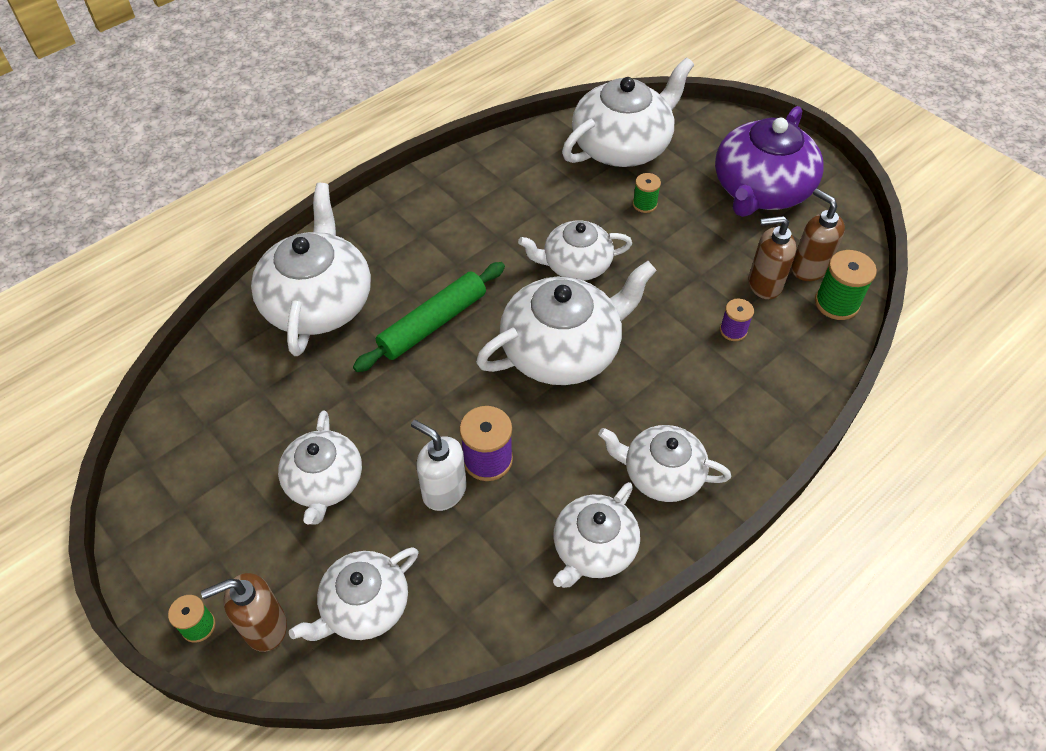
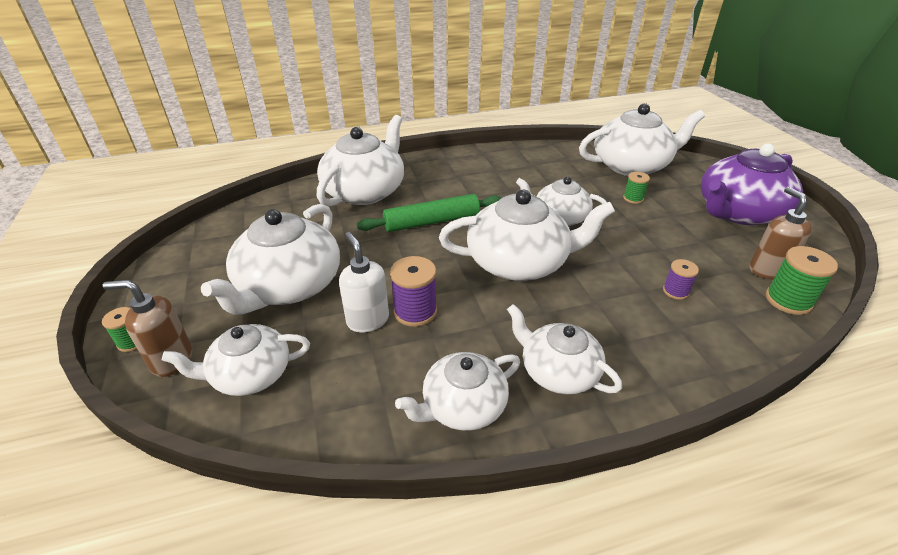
camera: 25 degrees right, 15 degrees down
white teapot [278,410,362,525] -> white teapot [201,204,340,315], size x1.61
brown soap dispenser [748,216,796,299] -> none

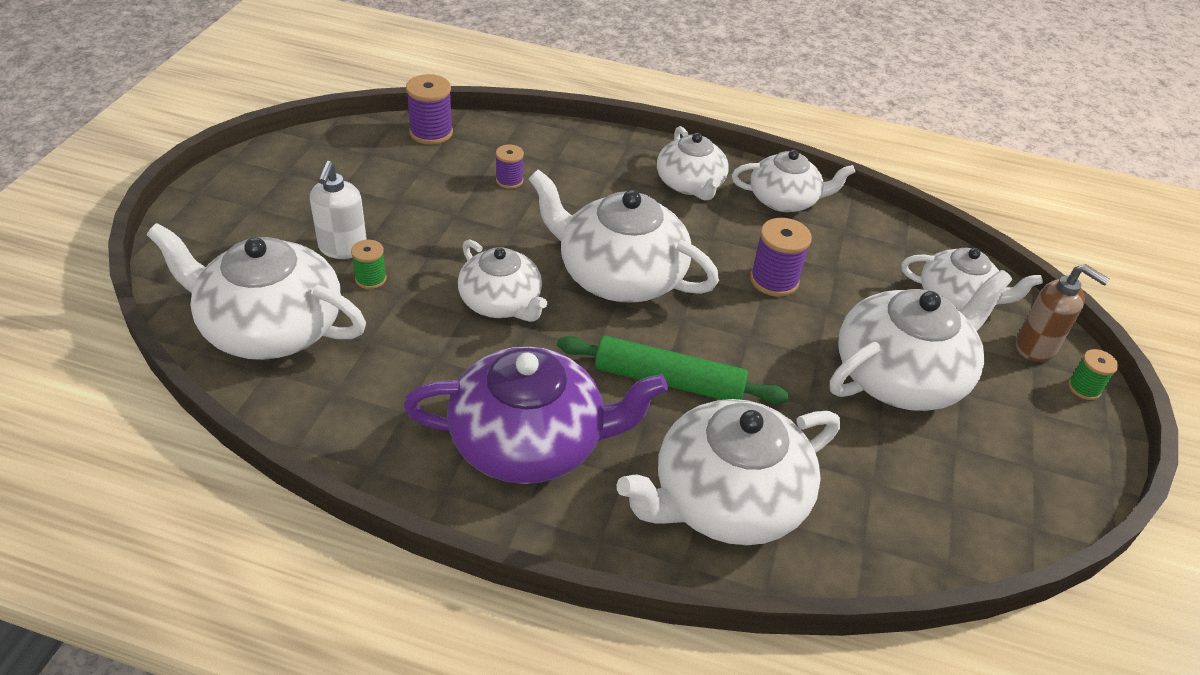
camera: 150 degrees left, 5 degrees up
white soap dispenser [339,232,389,333] -> white soap dispenser moved to [310,161,367,259]
purple teapot [701,144,803,225] -> purple teapot moved to [404,346,668,484]
brown soap dispenser [749,187,812,279] -> none
green spool [766,246,838,315] -> purple spool [406,74,453,145]

